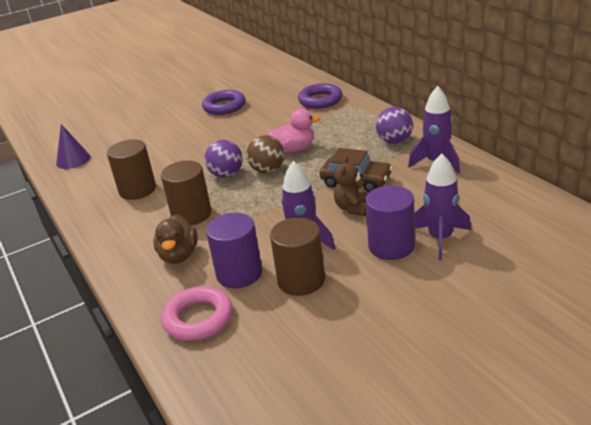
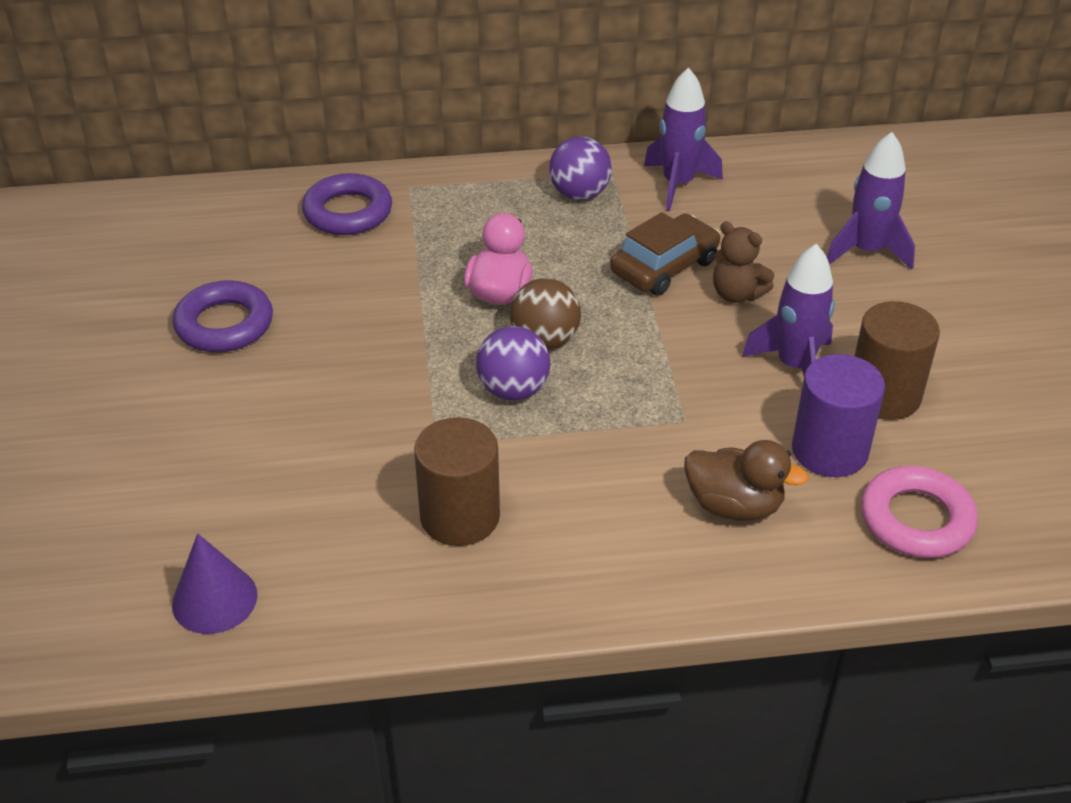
camera: 70 degrees left, 10 degrees up
brown cylinder [161,161,212,226] -> none
purple cylinder [366,186,415,260] -> none

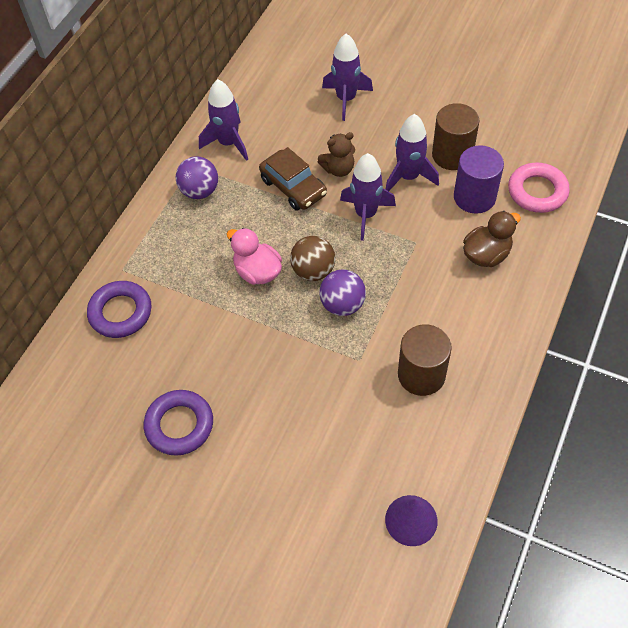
camera: 55 degrees left, 15 degrees up
brown car [610,212,720,296] -> brown car turned 150 degrees clockwise [259,147,327,211]
none -> purple rocket [340,153,396,241]

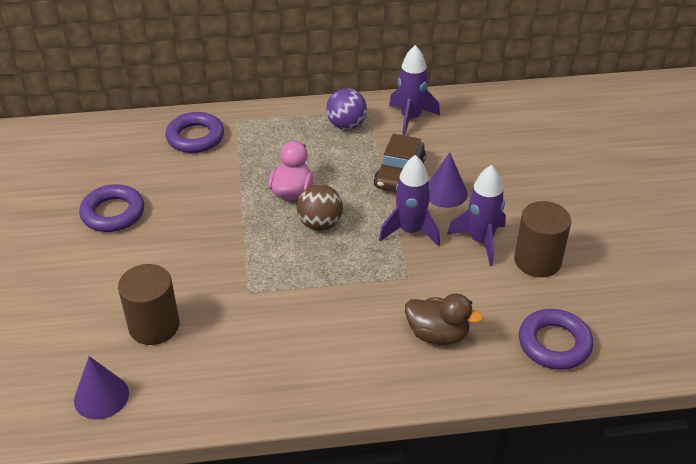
camera: 55 degrees right, 15 degrees down
brown teddy bear [318,132,355,177] -> purple cone [429,152,468,208]
purple ball [319,270,366,316] -> none
purple rocket [322,34,373,121] -> none
brown cylinder [398,325,452,396] -> brown cylinder moved to [118,264,180,345]
purple cylinder [454,145,504,214] -> none
pink ring [508,162,570,213] -> purple ring [519,309,593,370]

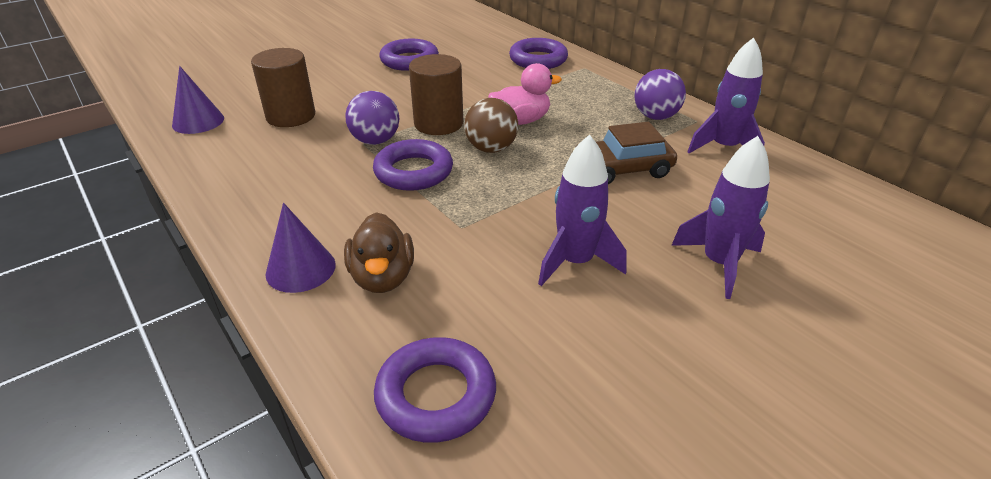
camera: 60 degrees right, 5 degrees down
purple rocket [379,155,440,247] -> purple rocket moved to [671,136,770,299]
purple cone [429,152,468,208] -> purple cone moved to [266,203,336,293]
brown cylinder [514,201,571,277] -> brown cylinder moved to [409,54,463,135]
none -> purple ball [345,91,399,145]
none -> purple ring [373,139,453,191]

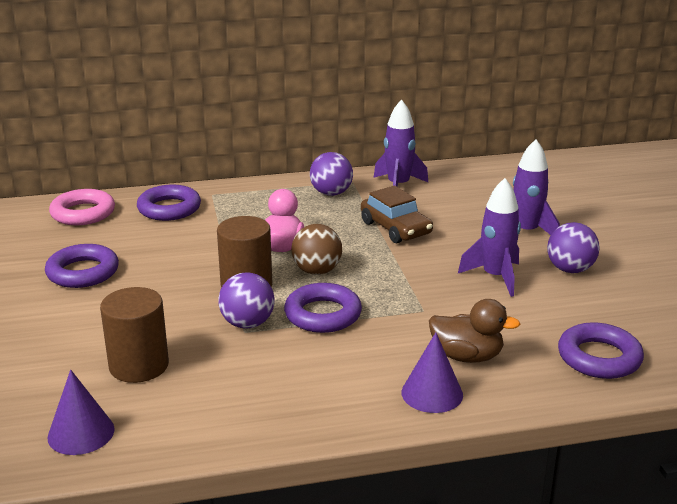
camera: 65 degrees left, 10 degrees down
brown car [573,122,677,184] -> brown car turned 45 degrees counterclockwise [361,186,433,243]
none -> pink ring [49,189,115,225]
none -> purple ball [547,222,600,273]

